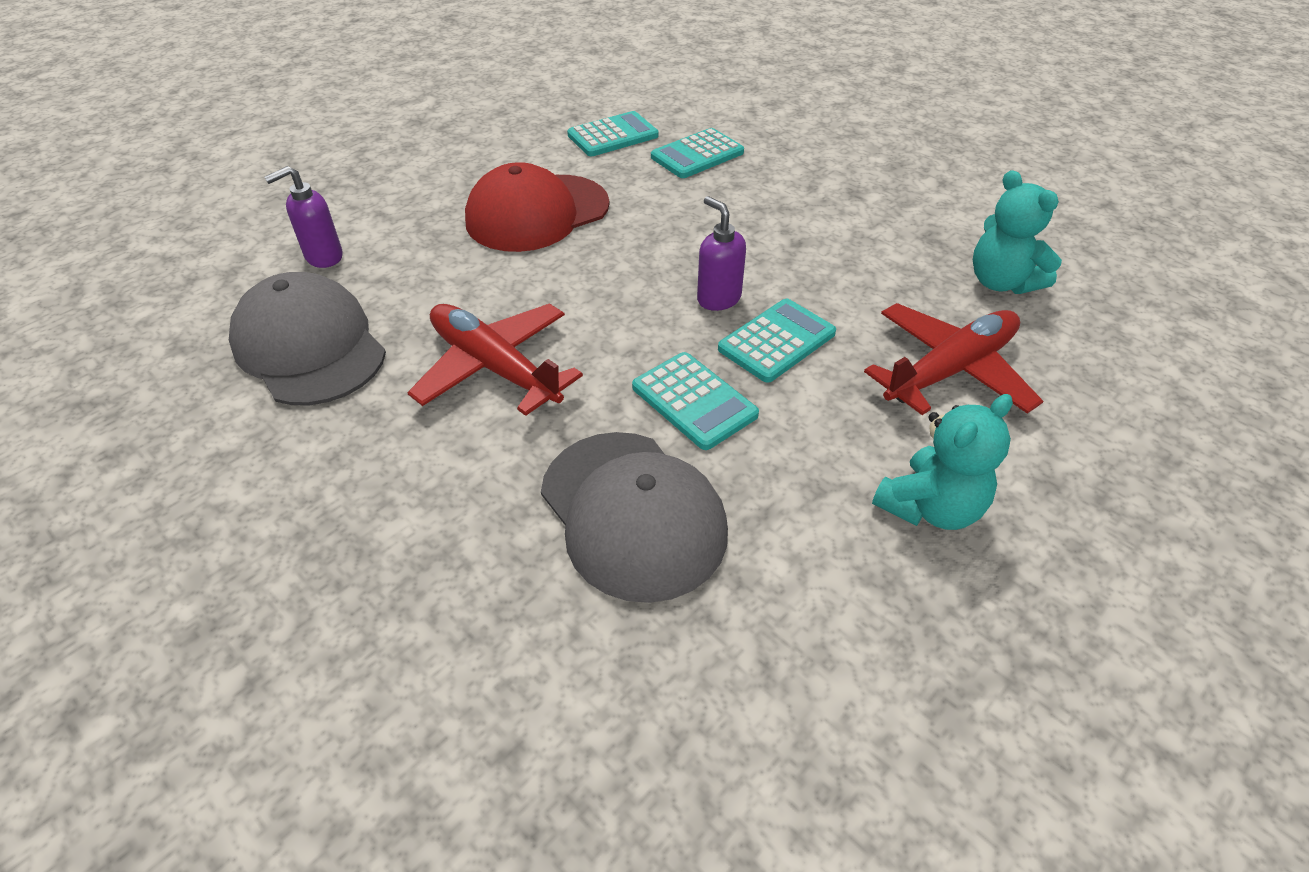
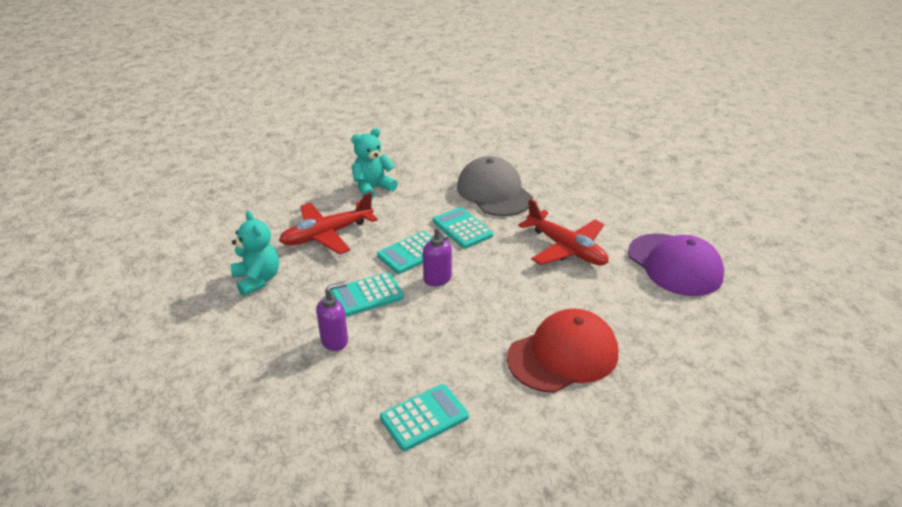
camera: 175 degrees left, 10 degrees down
grey cap [229,272,386,405] -> purple cap [628,233,724,296]
purple soap dispenser [264,166,343,268] -> purple soap dispenser moved to [316,281,348,351]
turquoise calculator [567,111,659,156] -> turquoise calculator moved to [331,272,404,317]

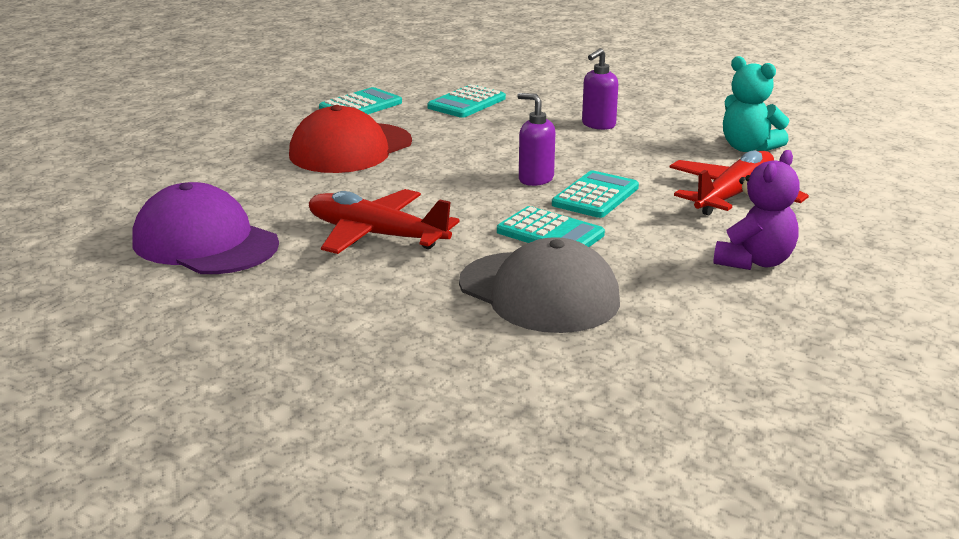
camera: 160 degrees right, 10 degrees down
turquoise calculator [331,272,404,317] -> turquoise calculator moved to [319,87,402,114]
turquoise teddy bear [351,128,398,199] -> purple teddy bear [713,150,800,270]

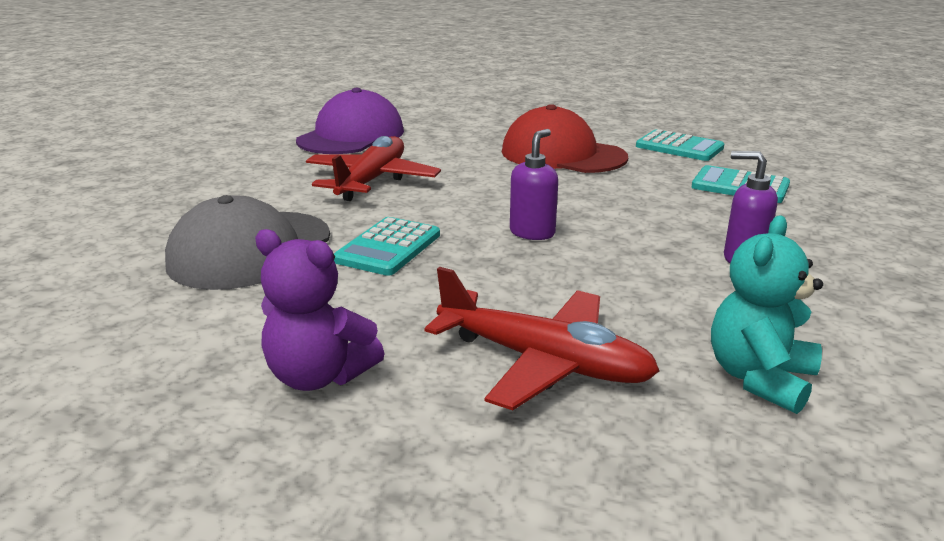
camera: 80 degrees right, 0 degrees up
turquoise calculator [552,170,639,218] -> none

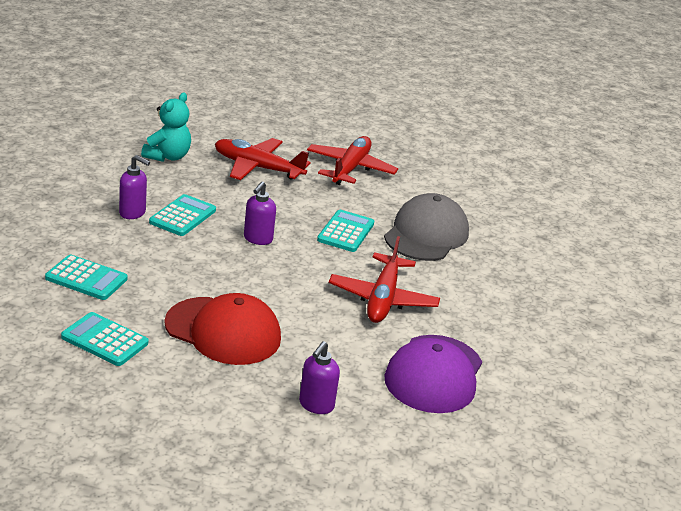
camera: 170 degrees right, 5 degrees up
purple teddy bear [255,229,385,391] -> red plane [307,136,398,185]
none -> turquoise calculator [149,194,216,236]
none -> purple soap dispenser [299,341,340,414]

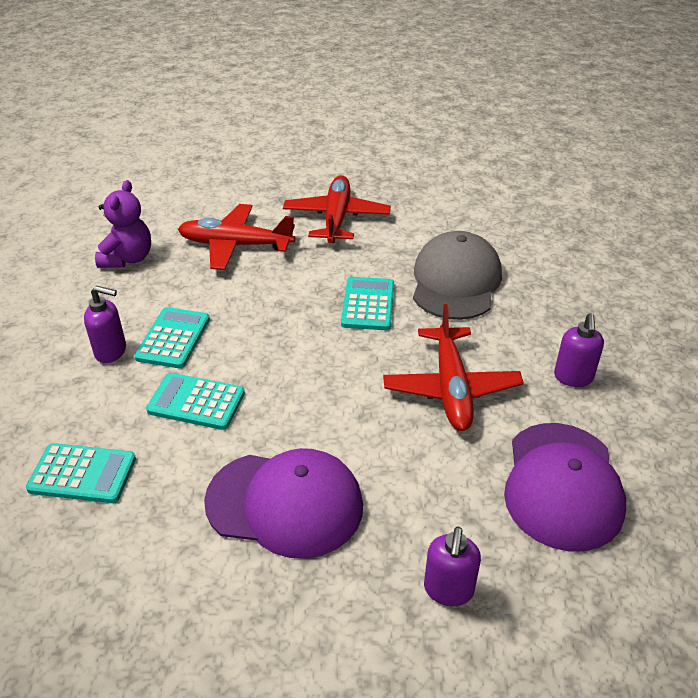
camera: 10 degrees left, 10 degrees up
turquoise calculator [61,312,148,366] -> turquoise calculator moved to [146,373,245,430]
turquoise teddy bear [141,93,191,162] -> purple teddy bear [95,180,151,268]
red cap [164,293,281,365] -> purple cap [204,448,363,559]
purple soap dispenser [244,181,276,245] -> purple soap dispenser moved to [554,313,604,387]

